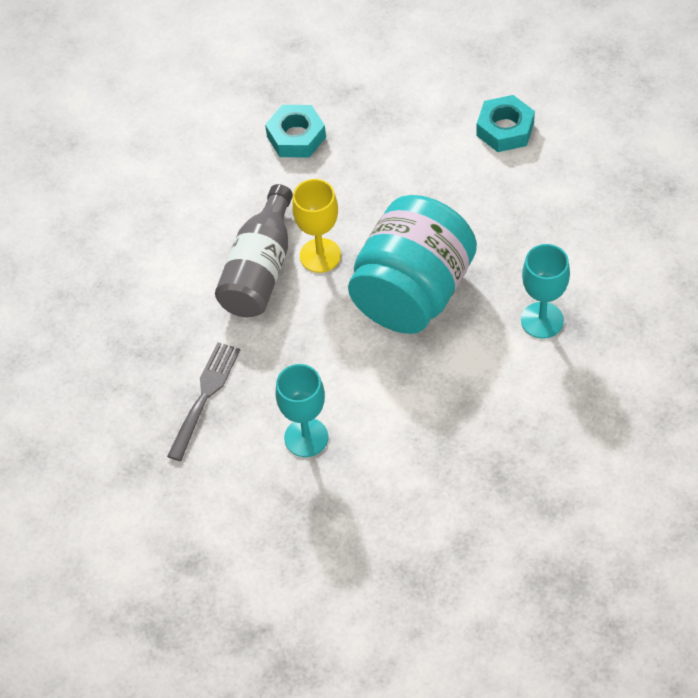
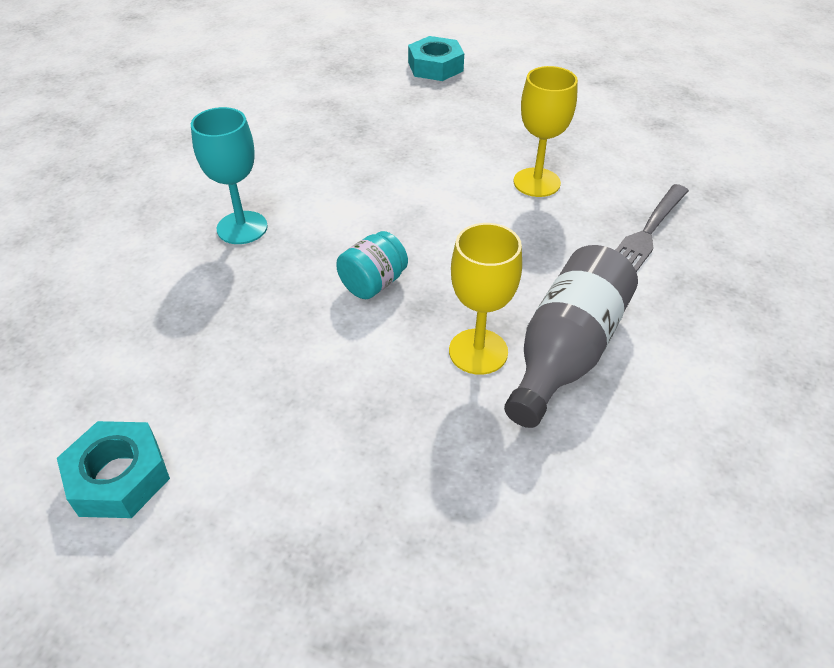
camera: 170 degrees left, 10 degrees down
turquoise nut [265,105,326,158] -> turquoise nut moved to [408,36,464,81]
turquoise goblet [275,364,328,457] -> yellow goblet [514,66,578,197]
turquoise jar [348,195,477,334] -> turquoise jar [336,231,408,299], size x0.40

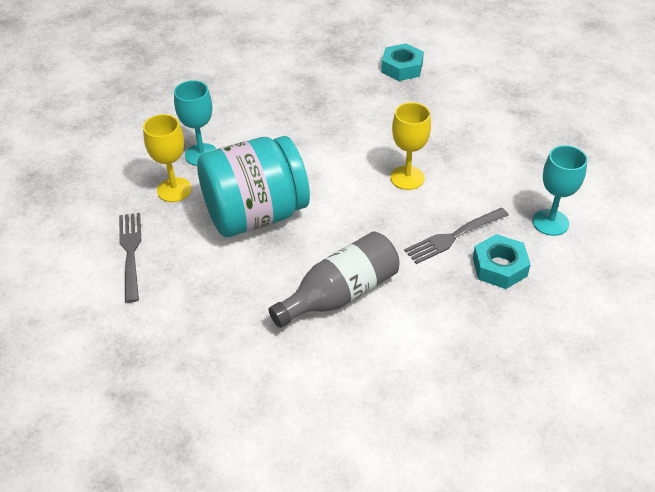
camera: 25 degrees right, 0 degrees up
turquoise nut [57,421,170,518] -> turquoise nut moved to [473,234,531,289]
turquoise jar [336,231,408,299] -> turquoise jar [197,136,310,237], size x2.48
yellow goblet [449,223,522,375] -> yellow goblet moved to [143,114,192,202]
none -> grey fork [119,213,141,303]
none -> turquoise goblet [532,145,588,236]

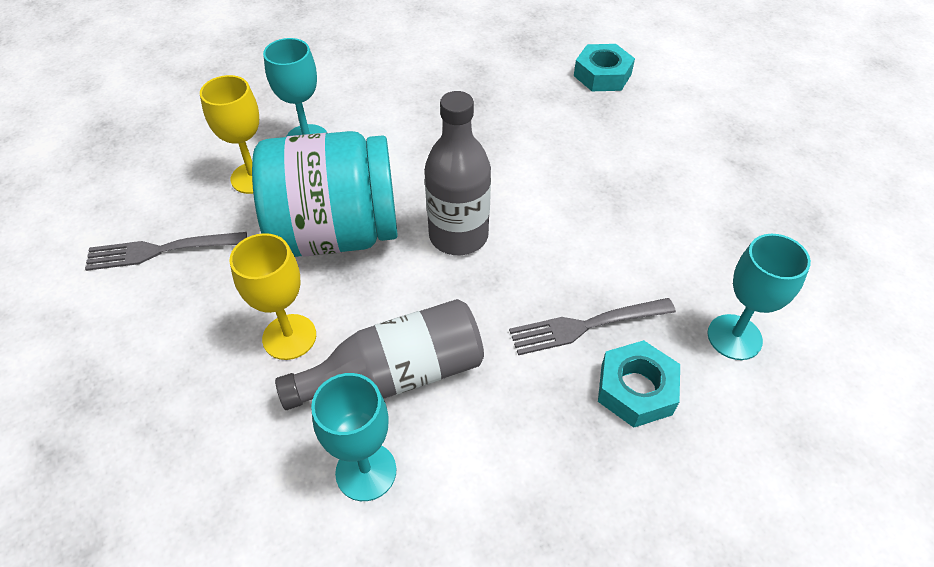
camera: 15 degrees right, 5 degrees up
grey fork [119,213,141,303] -> grey fork turned 105 degrees counterclockwise [85,232,247,271]
yellow goblet [390,102,431,190] -> yellow goblet moved to [229,233,316,360]
none -> turquoise goblet [311,373,396,501]
none -> grey bottle [425,91,491,255]

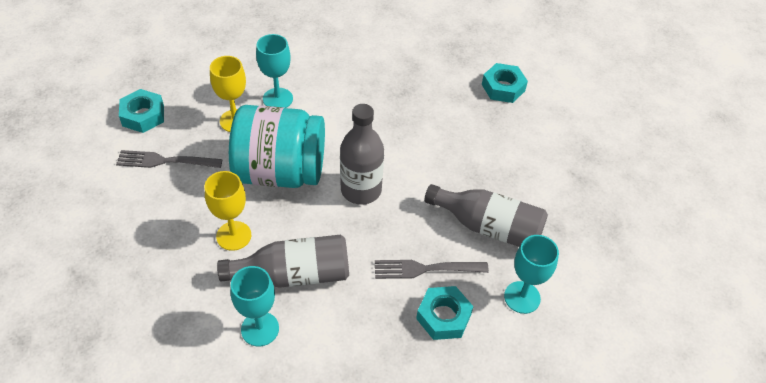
camera: 10 degrees right, 0 degrees up
none -> turquoise nut [119,89,164,133]
none -> grey bottle [424,184,548,247]

